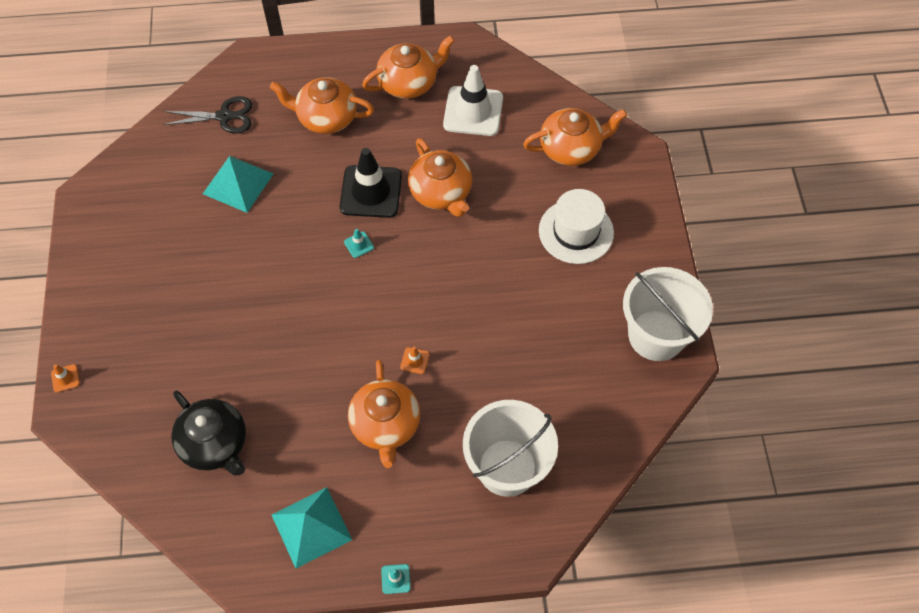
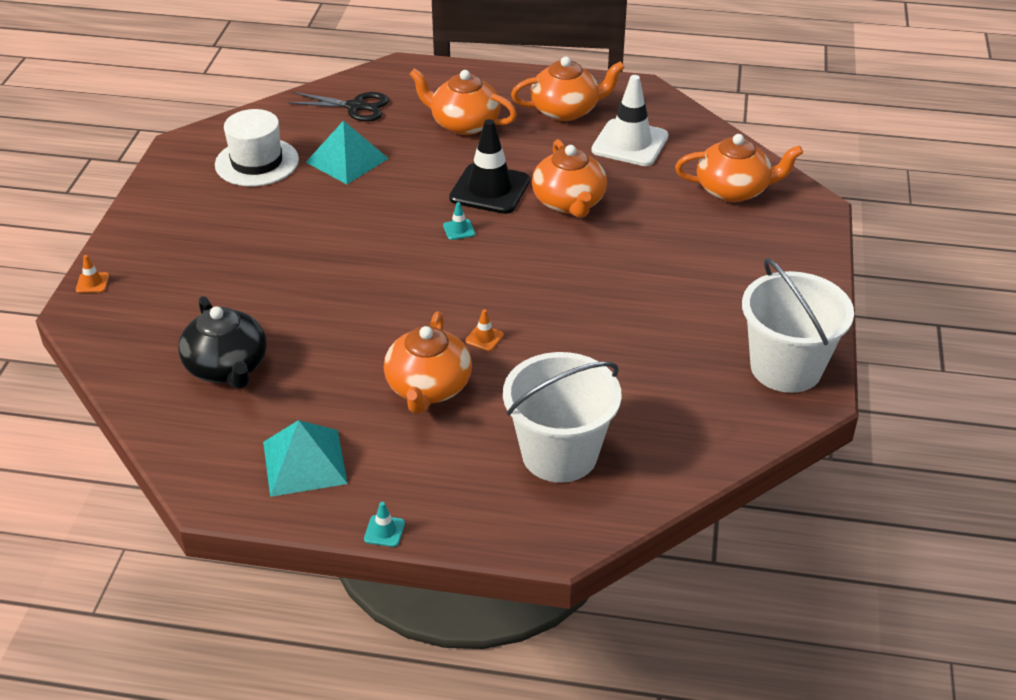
camera: 15 degrees right, 20 degrees down
white hat [539,189,614,264] -> white hat moved to [215,109,299,186]

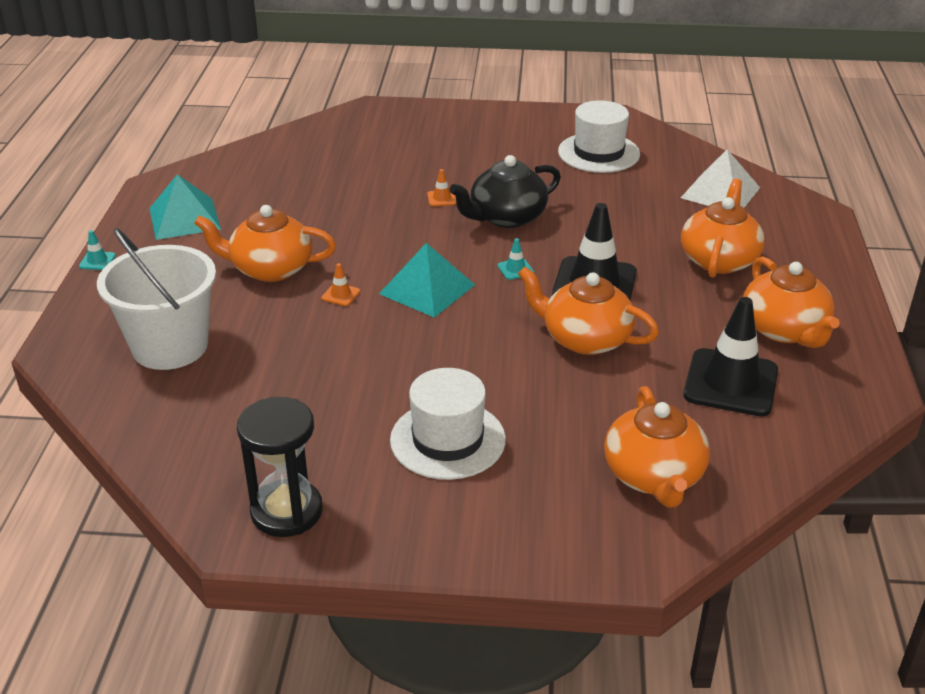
camera: 85 degrees right, 5 degrees down
orange traffic cone [76,255,109,293] -> orange traffic cone moved to [427,169,456,206]
black teapot [178,296,267,389] -> black teapot moved to [449,155,561,228]
black scissors [287,92,389,122] -> white pyramid [681,149,760,208]
turquoise pyramid [306,121,389,184] -> turquoise pyramid moved to [379,243,475,318]
orange teapot [532,139,607,218] -> orange teapot turned 45 degrees clockwise [518,267,659,355]
white traffic cone [591,75,669,166] -> black traffic cone [683,297,778,416]
white bucket [742,258,854,393] -> black hourglass [237,397,323,537]
none -> white hat [390,368,506,480]

